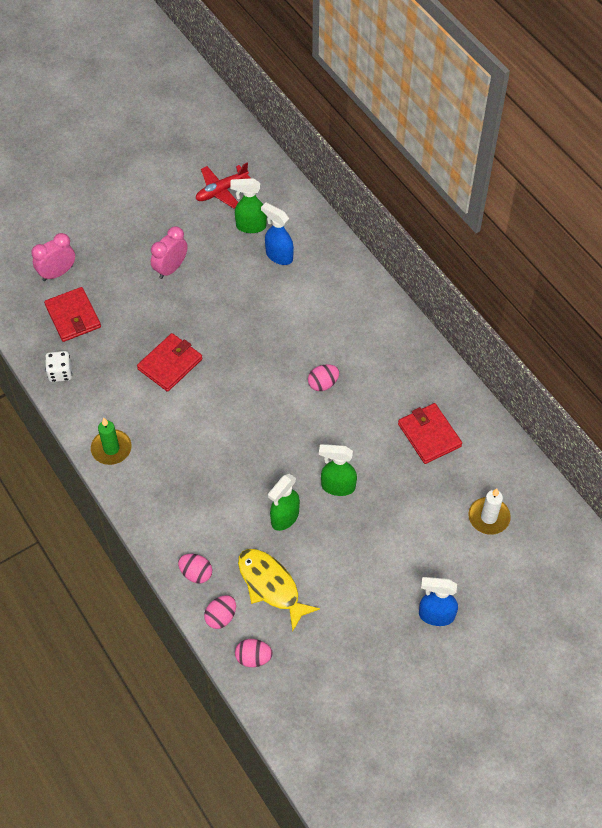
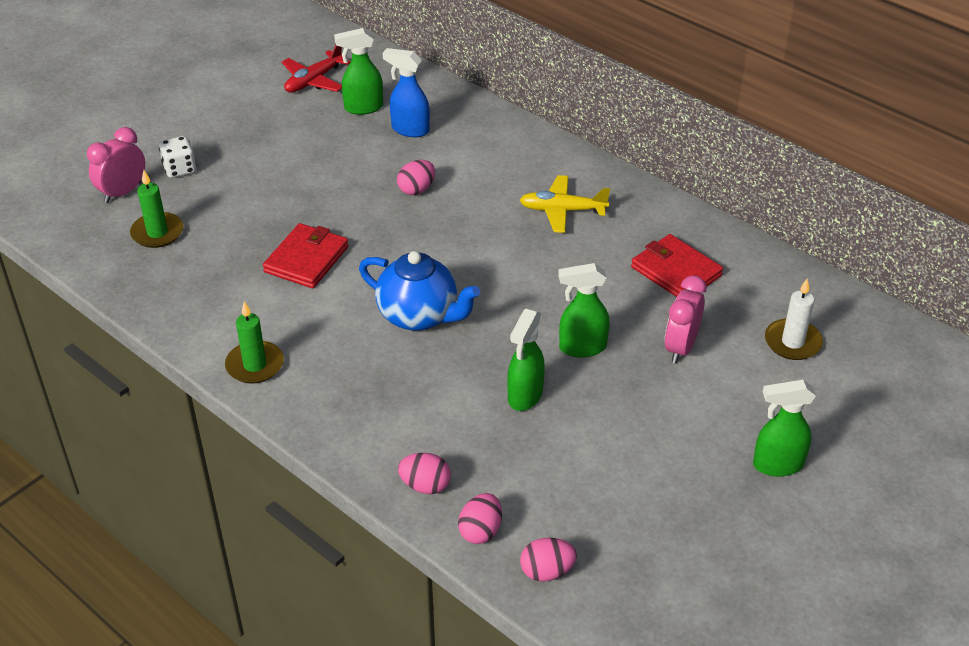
camera: 15 degrees left, 15 degrees down
red wallet [44,287,101,342] -> green candle [130,170,183,248]
white dice [45,351,72,382] -> white dice moved to [159,136,196,178]
pink clock [151,226,188,279] -> pink clock moved to [664,275,706,363]
yellow fish [238,549,320,631] -> none
pink egg [308,364,339,391] -> pink egg moved to [397,160,435,195]
blue spray bottle [419,577,458,626] -> green spray bottle [753,380,816,477]
none -> blue teapot [359,251,480,331]
none -> yellow plane [520,175,610,233]

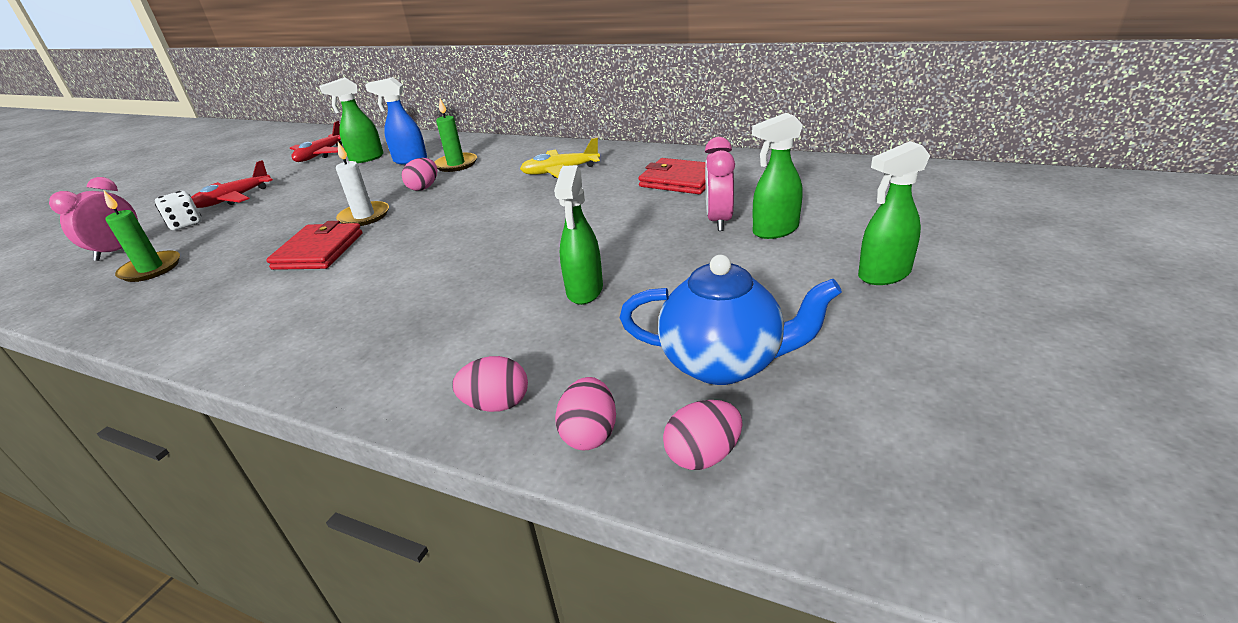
camera: 15 degrees left, 10 degrees down
green candle [225,301,284,384] -> green candle moved to [434,99,477,172]
blue teapot [359,251,480,331] -> blue teapot moved to [620,255,842,385]
green spray bottle [558,263,609,358] -> green spray bottle moved to [752,113,803,239]
white candle [765,279,823,360] -> white candle moved to [336,142,389,226]
none -> red plane [191,160,273,208]

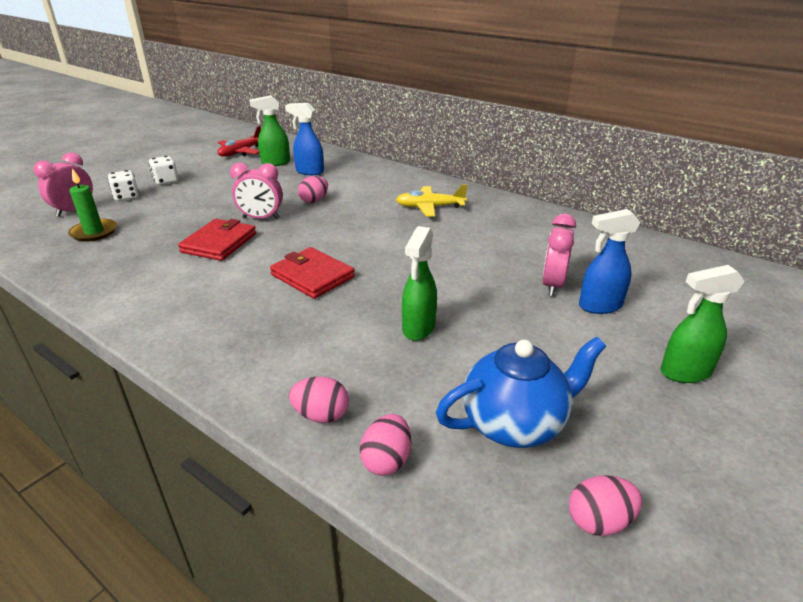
camera: 10 degrees right, 0 degrees up
red plane [191,160,273,208] -> white dice [149,156,179,185]
white candle [336,142,389,226] -> pink clock [230,163,283,219]
green candle [434,99,477,172] -> none
blue teapot [620,255,842,385] -> blue teapot turned 45 degrees counterclockwise [436,336,606,448]
red wallet [638,158,706,194] -> red wallet moved to [270,247,355,299]
pink egg [663,400,743,470] -> pink egg moved to [569,475,642,536]
green spray bottle [752,113,803,239] -> blue spray bottle [579,209,641,314]

